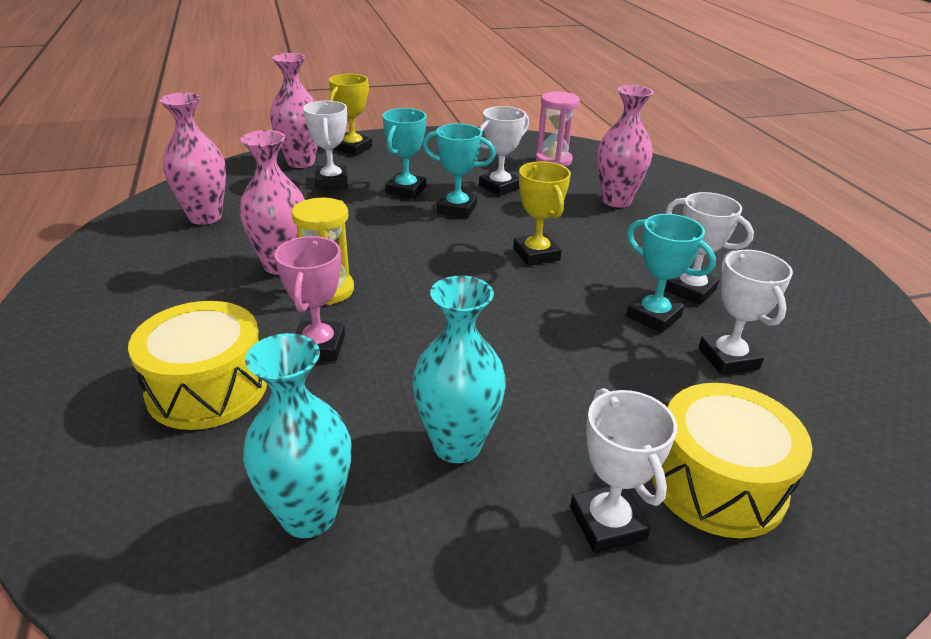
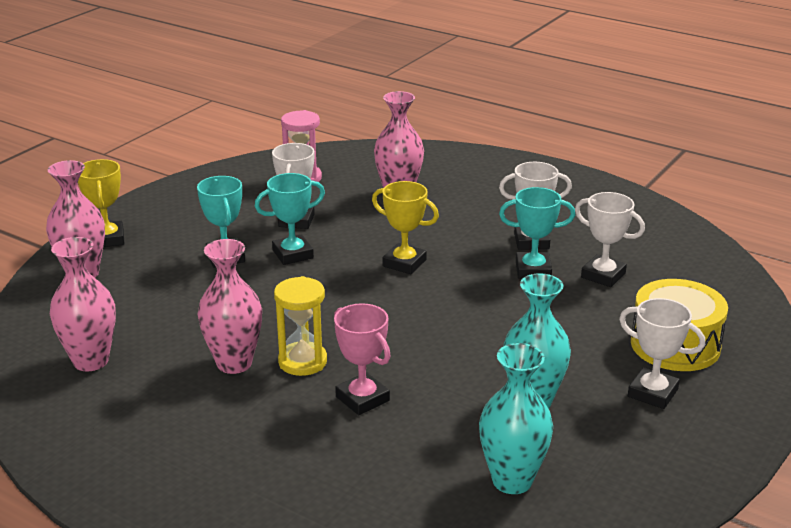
camera: 40 degrees left, 5 degrees down
yellow drum [128,301,267,430] -> none
white trophy [303,101,347,189] -> none

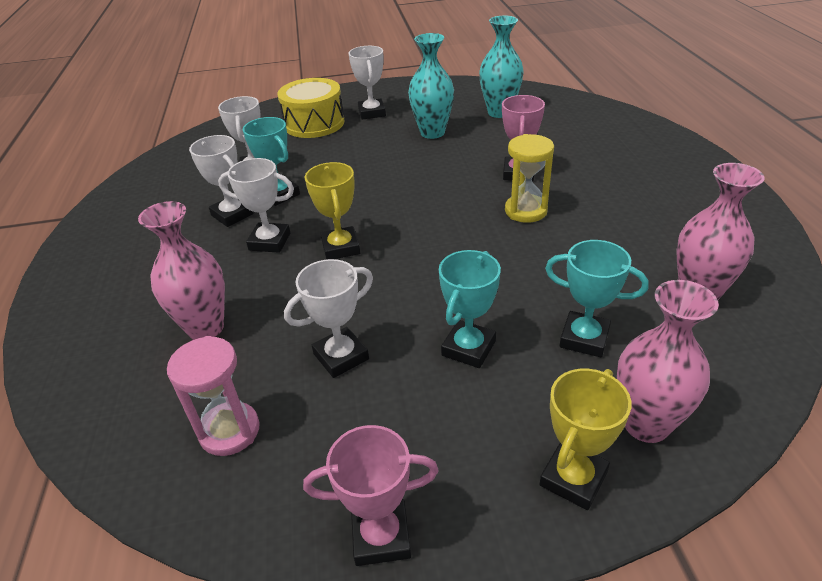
camera: 130 degrees left, 10 degrees up
pink vase [198,239,262,374] -> none
turquoise trophy [255,173,325,265] -> turquoise trophy moved to [545,240,649,357]
none -> white trophy [218,158,294,253]
none -> pink trophy [303,425,439,566]

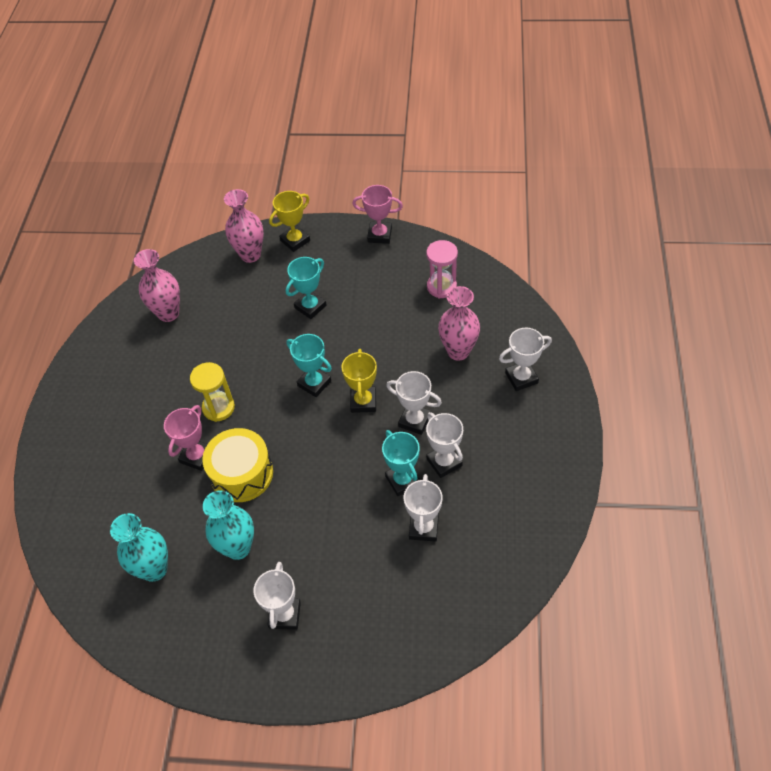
camera: 165 degrees left, 15 degrees up
yellow drum [277,78,345,138] -> yellow drum moved to [202,428,273,502]
white trophy [284,259,373,378] -> white trophy moved to [499,328,552,391]
turquoise trophy [545,240,649,357] -> turquoise trophy moved to [286,334,332,397]

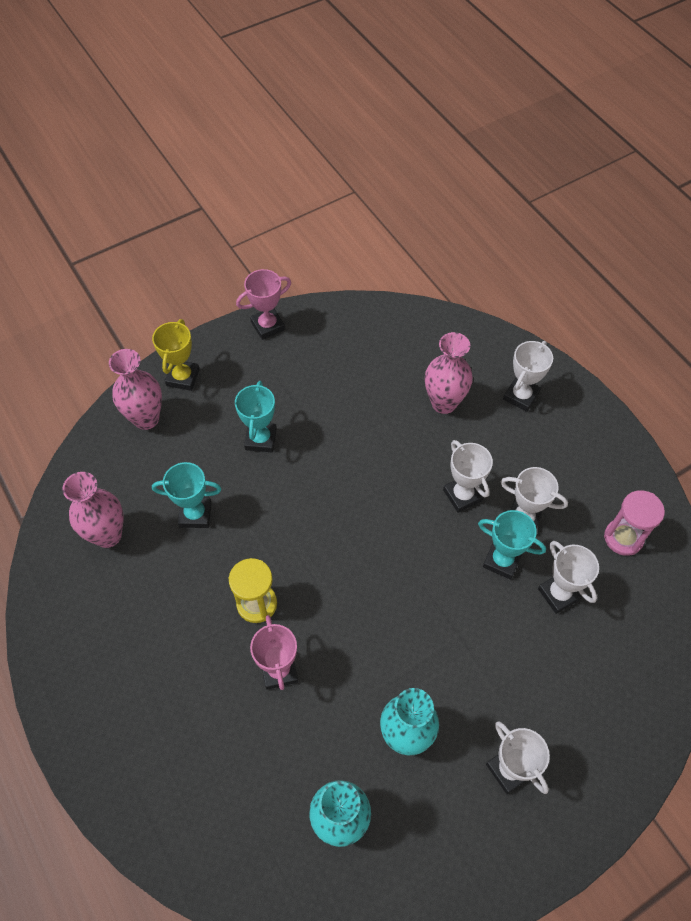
camera: 40 degrees left, 5 degrees up
yellow drum [202,428,273,502] -> none
turquoise trophy [286,334,332,397] -> turquoise trophy moved to [152,462,221,528]
yellow trophy [341,349,377,413] -> none
white trophy [386,371,442,435] -> white trophy turned 75 degrees clockwise [443,440,493,513]
pink hourglass [426,240,458,299] -> pink hourglass moved to [604,490,665,556]

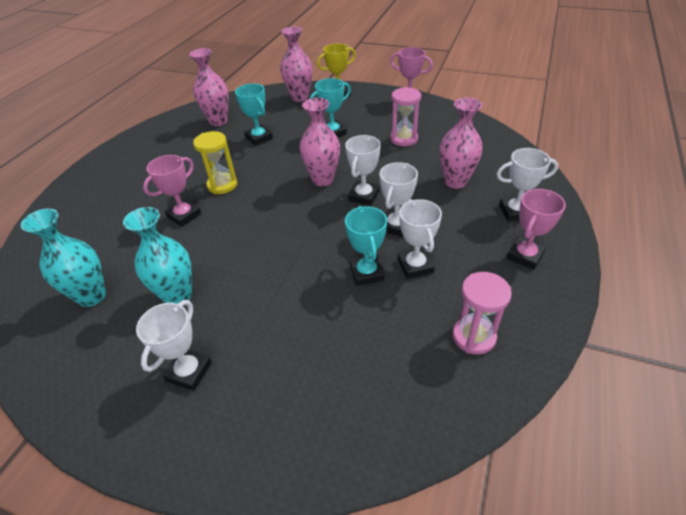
camera: 55 degrees right, 15 degrees down
white trophy [538,541,599,614] -> white trophy moved to [345,135,381,206]
none -> pink vase [300,98,340,186]
none -> pink hourglass [390,87,421,146]
none -> pink trophy [507,189,566,270]

